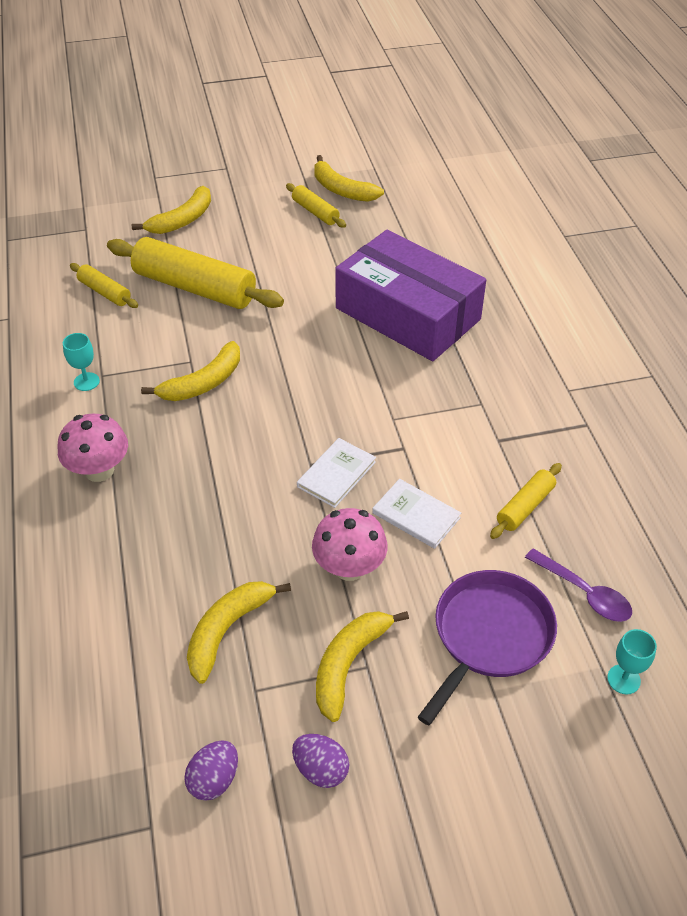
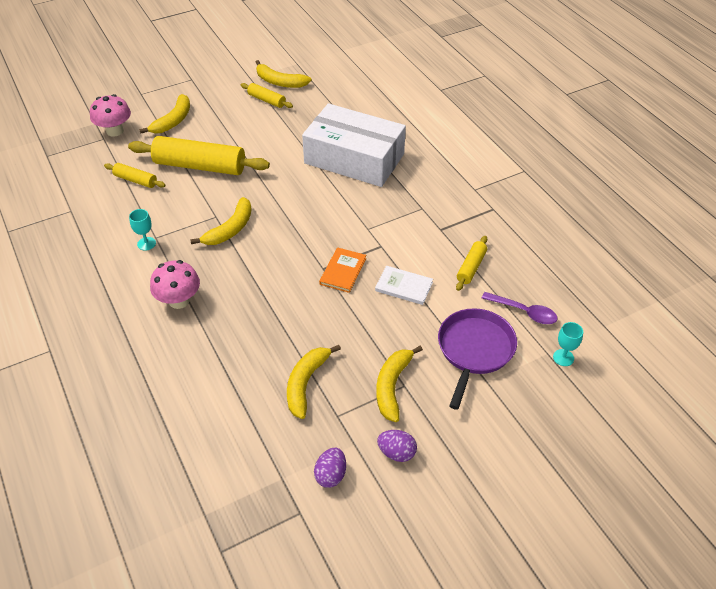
camera: 15 degrees left, 0 degrees up
white book [297,438,376,508] -> orange book [319,247,366,293]
pink mushroom [312,508,388,581] -> pink mushroom moved to [90,94,131,137]
purple box [335,230,486,361] -> white box [302,103,406,187]

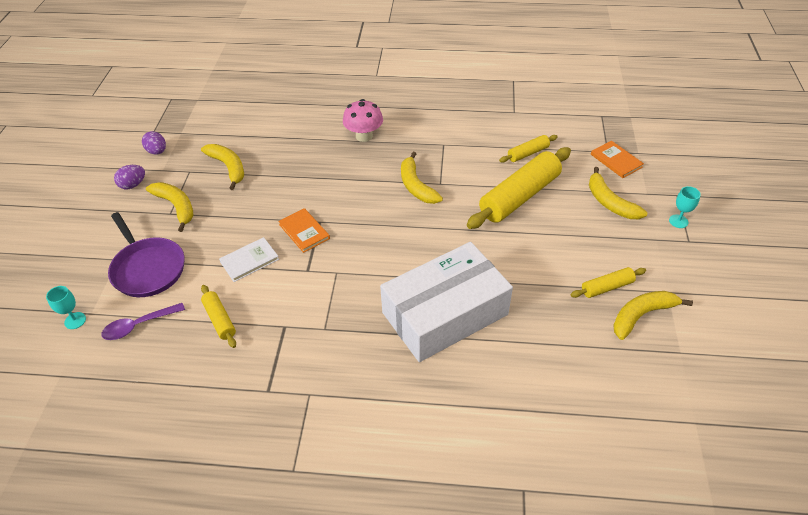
camera: 125 degrees right, 0 degrees up
pink mushroom [90,94,131,137] -> orange book [591,141,644,178]
turquoise goblet [129,209,156,251] -> turquoise goblet moved to [669,186,701,228]

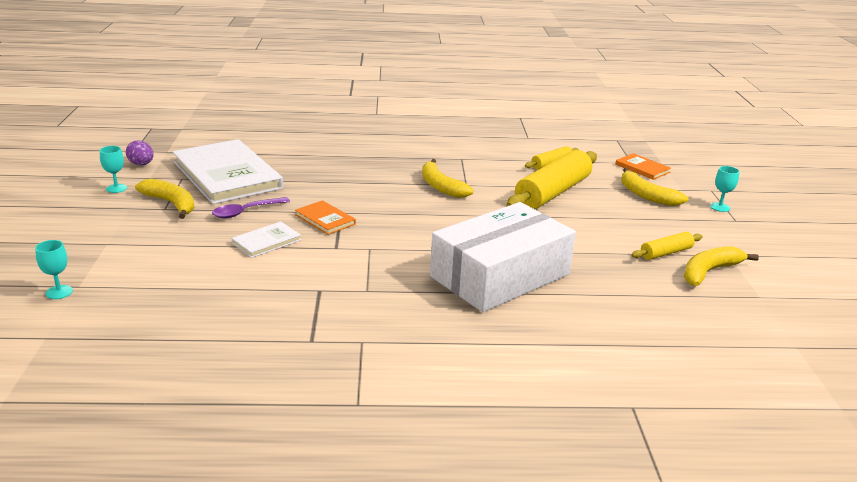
camera: 10 degrees left, 20 degrees down
purple spoon [101,303,185,340] -> purple spoon moved to [212,197,290,219]
purple pan [108,212,184,297] -> none
purple egg [114,165,145,189] -> turquoise goblet [100,146,127,193]
yellow banana [201,144,244,190] -> white book [173,139,283,204]
yellow rolling pin [201,285,236,348] -> none
pink mushroom [343,99,383,142] -> none

